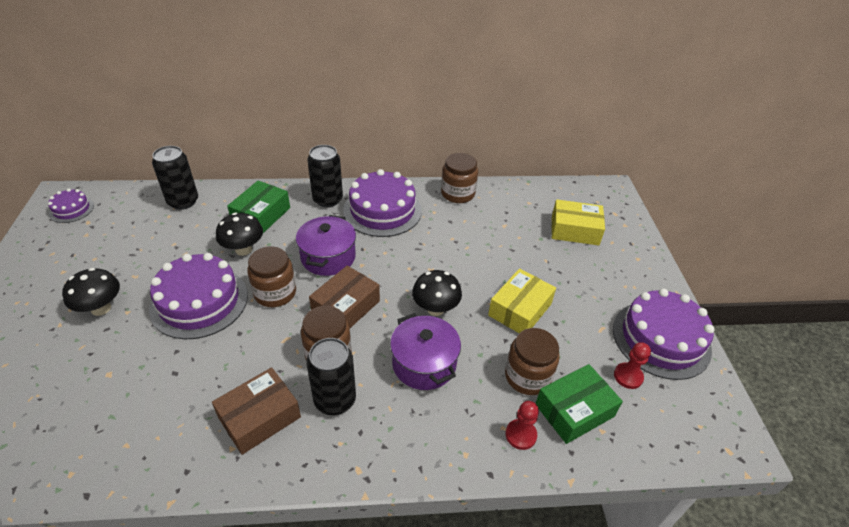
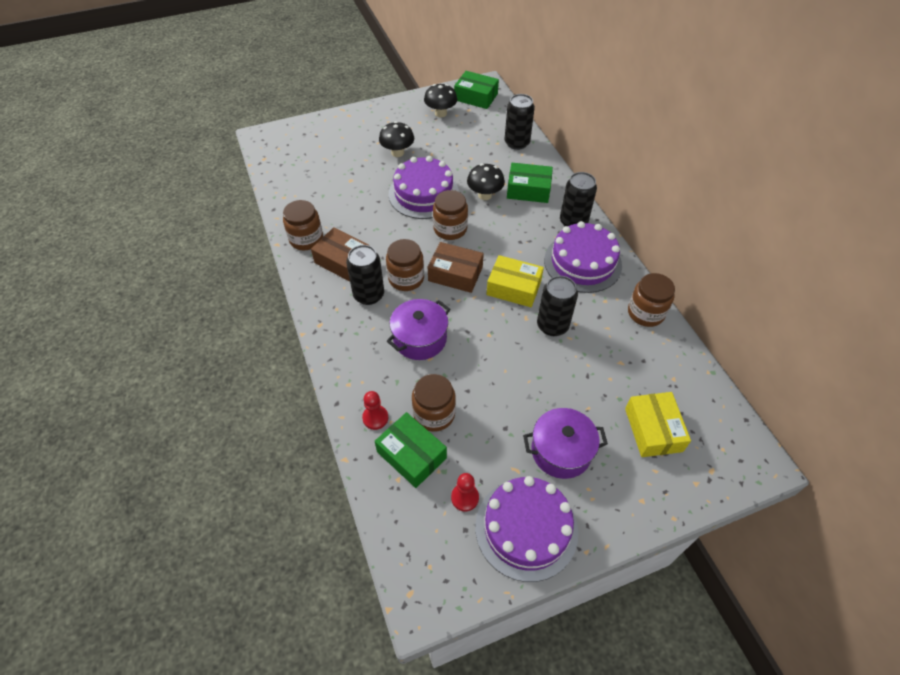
camera: 75 degrees right, 10 degrees up
purple cake [48,188,94,223] -> green box [454,71,499,109]
purple pot [296,215,356,276] -> purple pot moved to [523,408,608,479]
black mushroom [412,270,462,316] -> black mushroom moved to [424,84,457,117]
yellow box [488,268,556,333] -> yellow box moved to [486,255,544,307]
none -> brown jar [283,200,323,250]
none -> black can [537,276,578,336]

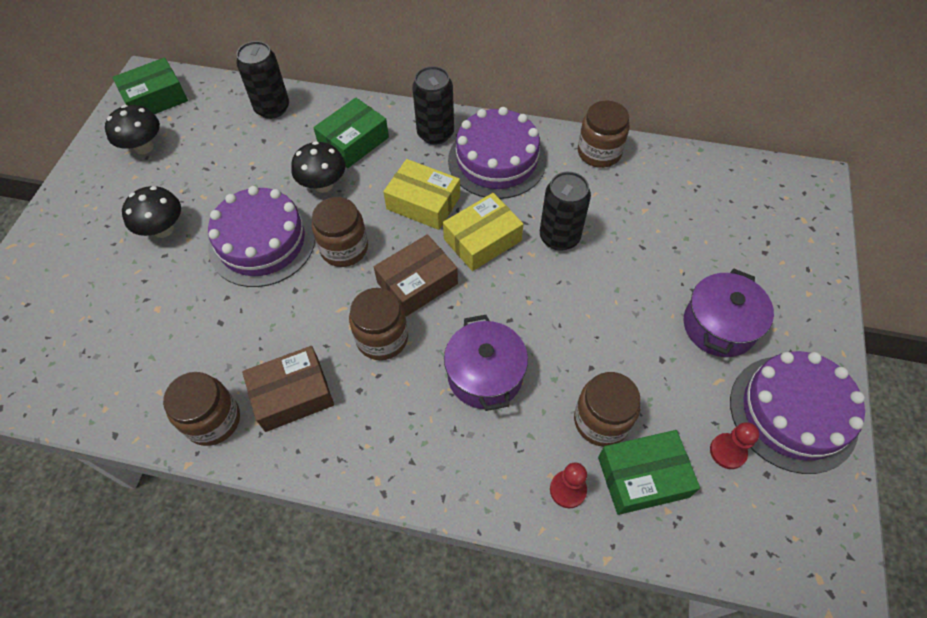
camera: 55 degrees left, 5 degrees up
black can [346,245,384,305] -> none
yellow box [625,392,691,457] -> yellow box moved to [383,159,460,230]

